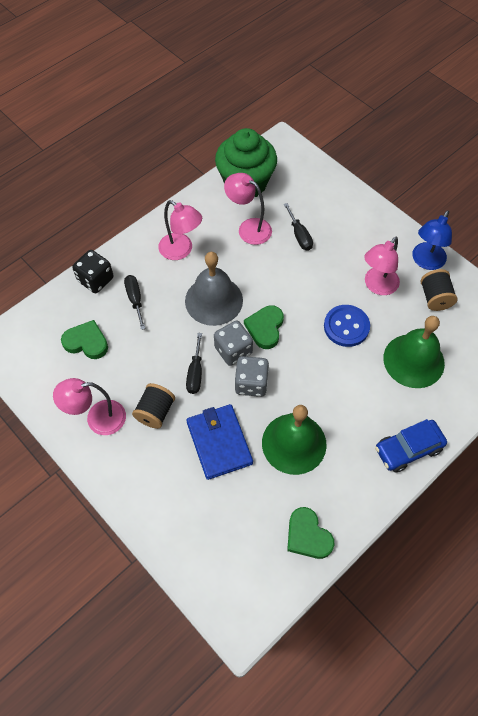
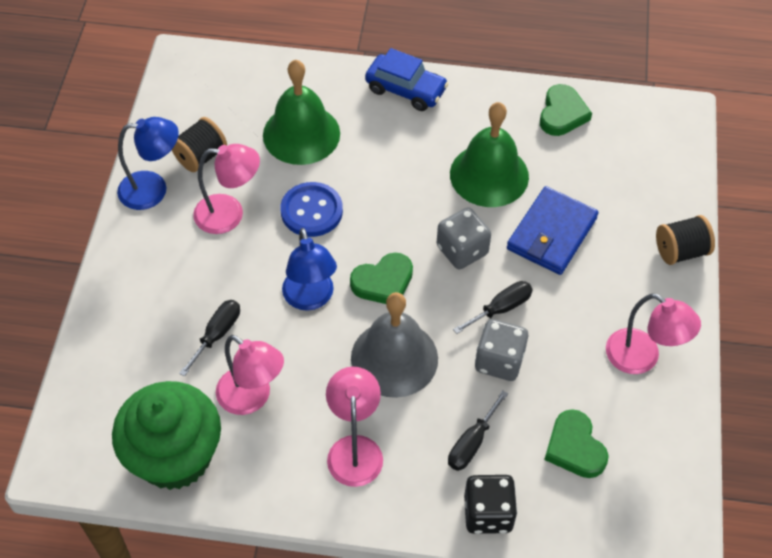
camera: 130 degrees left, 5 degrees down
black spool [132,383,175,429] -> black spool moved to [656,215,715,265]
grey dice [214,320,253,366] -> grey dice moved to [475,319,528,381]
pink lamp [224,173,272,245] -> pink lamp turned 45 degrees counterclockwise [216,335,284,415]
none -> blue lamp [282,228,337,311]

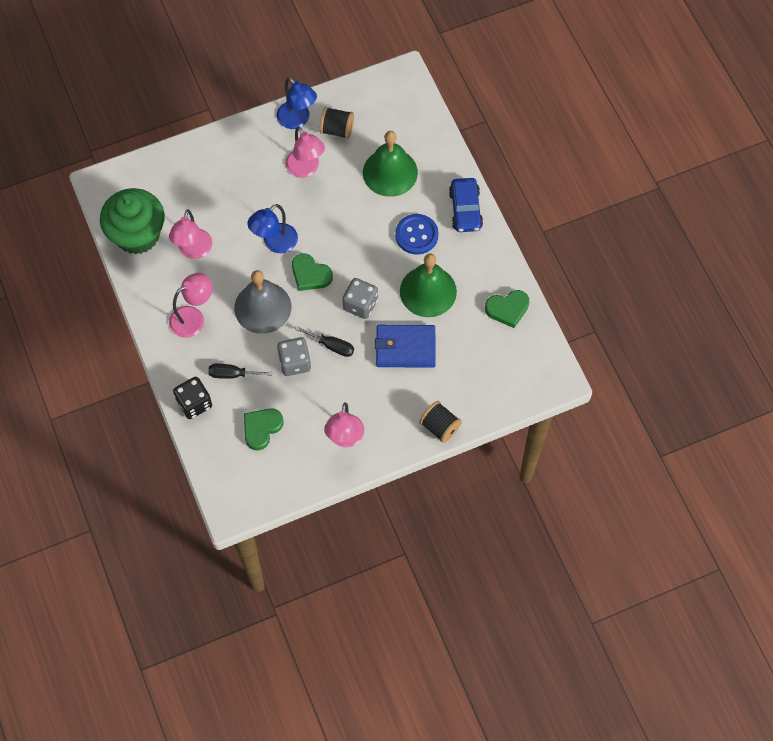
camera: 60 degrees right, 10 degrees up
black screwdriver [179,300,240,377] -> none
blue button [280,182,343,237] -> blue button moved to [395,214,439,255]

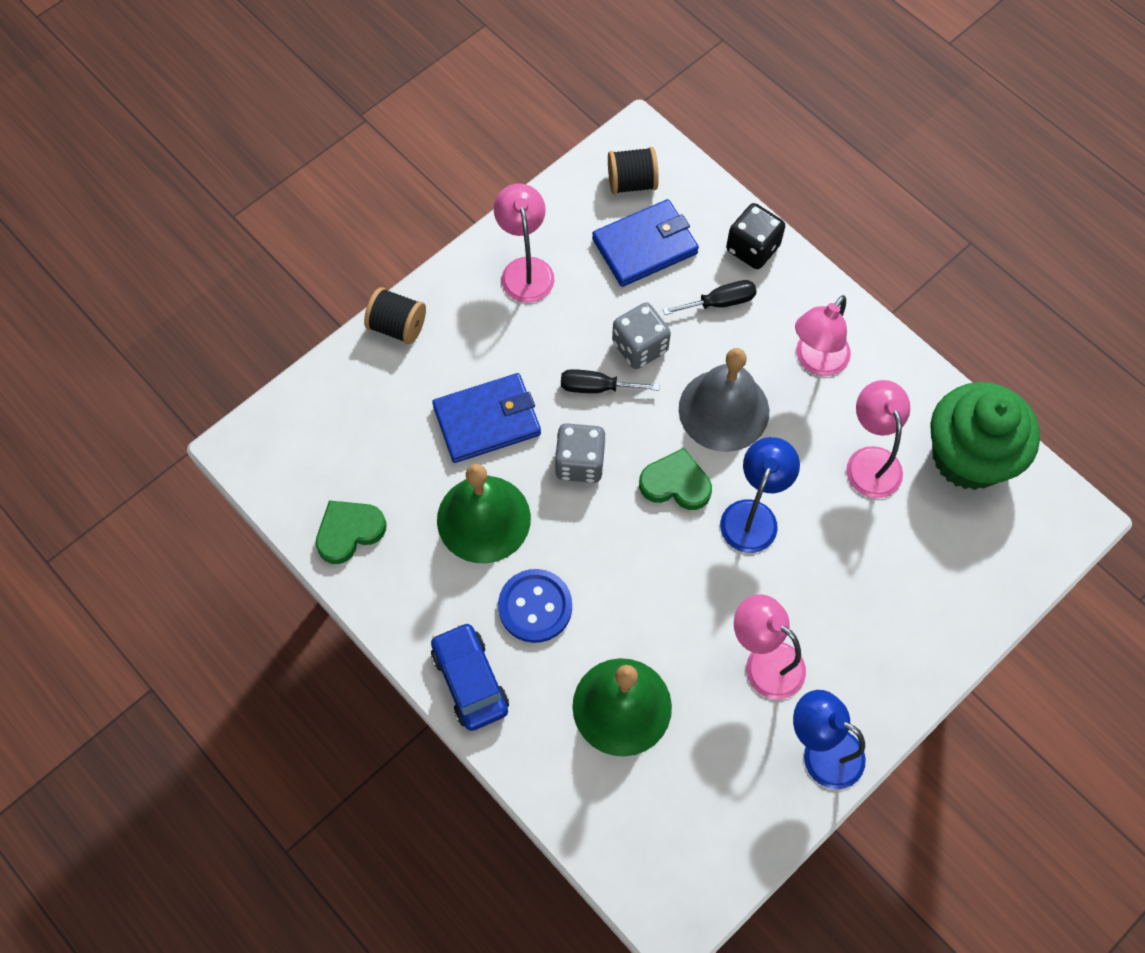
camera: 160 degrees right, 0 degrees up
green heart [244,408,284,451] -> blue wallet [592,199,699,287]
black spool [320,107,354,139] -> black spool moved to [608,147,659,194]

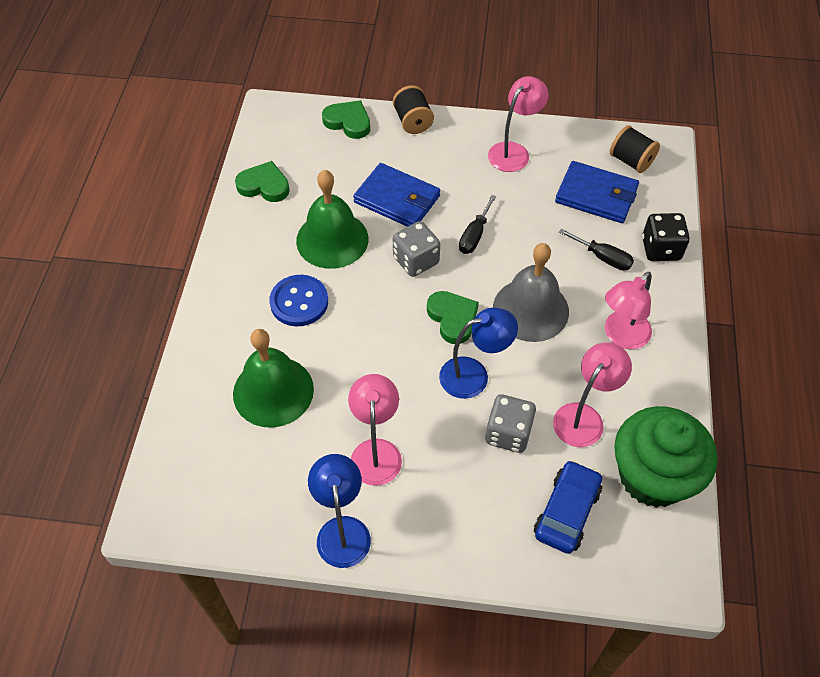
camera: 50 degrees right, 10 degrees down
blue car [431,622,509,731] -> blue car moved to [534,460,602,554]
black screwdriver [561,369,659,393] -> black screwdriver turned 120 degrees counterclockwise [459,195,497,254]
grey dice [612,302,671,369] -> grey dice moved to [485,394,536,453]
pink lamp [795,295,851,376] -> pink lamp turned 45 degrees counterclockwise [605,272,652,349]
none -> green heart [322,100,370,139]

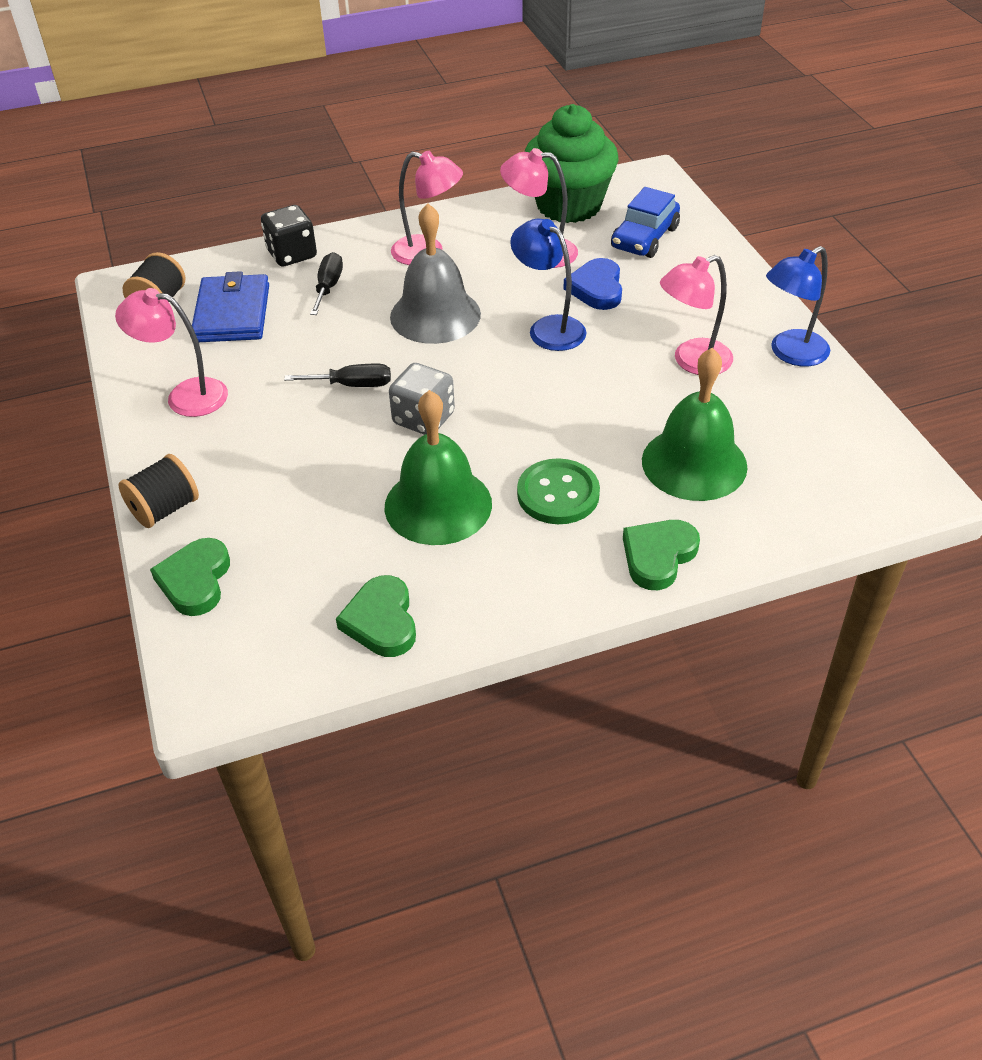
camera: 115 degrees left, 10 degrees down
blue button [269,275,328,326] -> green button [517,458,600,524]
blue wallet [353,163,440,227] -> none
green heart [427,291,479,344] -> green heart moved to [623,520,700,590]
grey dice [485,394,536,453] -> blue heart [563,258,622,310]
blue car [534,460,602,554] -> blue car turned 60 degrees counterclockwise [611,187,680,258]

